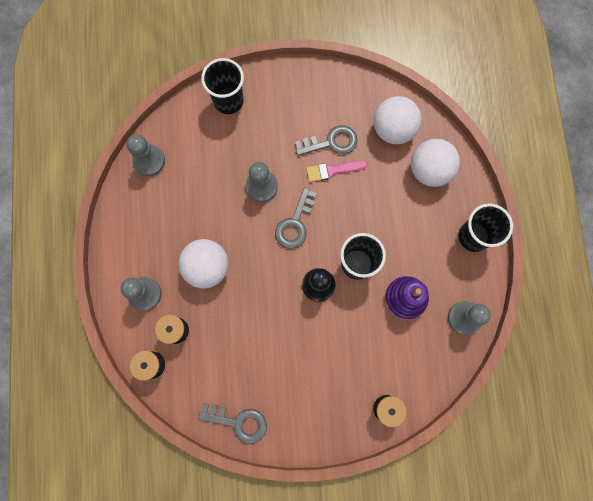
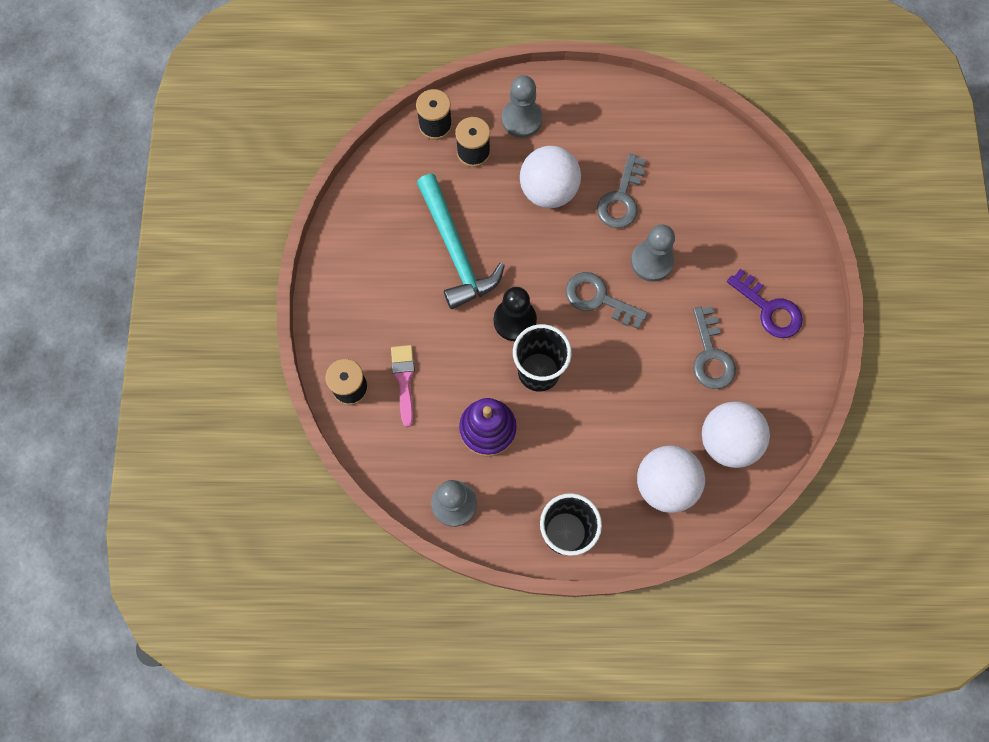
camera: 95 degrees right, 5 degrees down
grey pawn [126,134,165,176] -> none
grey key [198,404,267,444] -> grey key moved to [597,154,646,228]
black cup [201,58,244,114] -> none
pink brush [306,161,367,182] -> pink brush moved to [391,345,415,427]
none -> turquoise hammer [417,174,505,309]
none -> purple key [727,269,803,338]

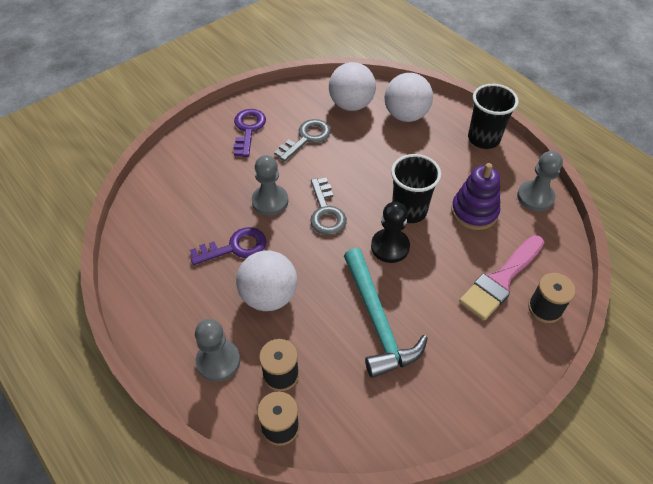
camera: 130 degrees left, 20 degrees down
pink brush [391,345,415,427] -> pink brush [459,235,544,320], size x1.60
turquoise hammer [417,174,505,309] -> turquoise hammer turned 135 degrees clockwise [344,248,428,378]
grey key [597,154,646,228] -> purple key [190,227,267,265]

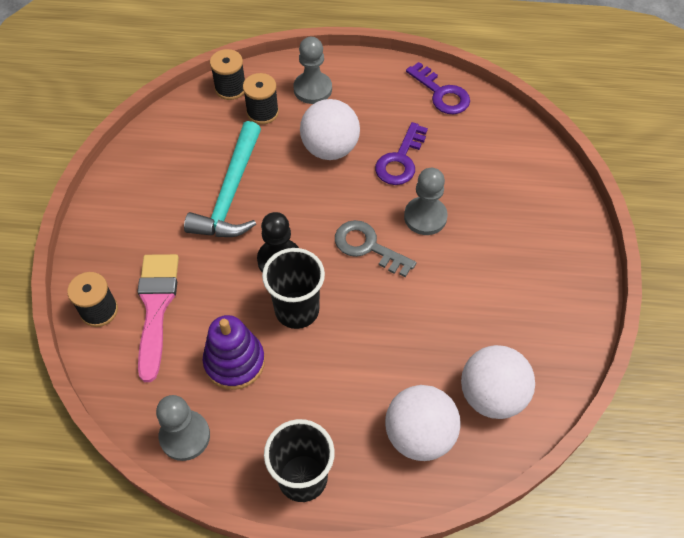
camera: 135 degrees right, 5 degrees up
purple key [233,109,266,157] -> purple key moved to [406,62,470,114]
grey key [274,119,331,162] -> none
turquoise hammer [344,248,428,378] -> turquoise hammer turned 105 degrees counterclockwise [184,121,261,237]

